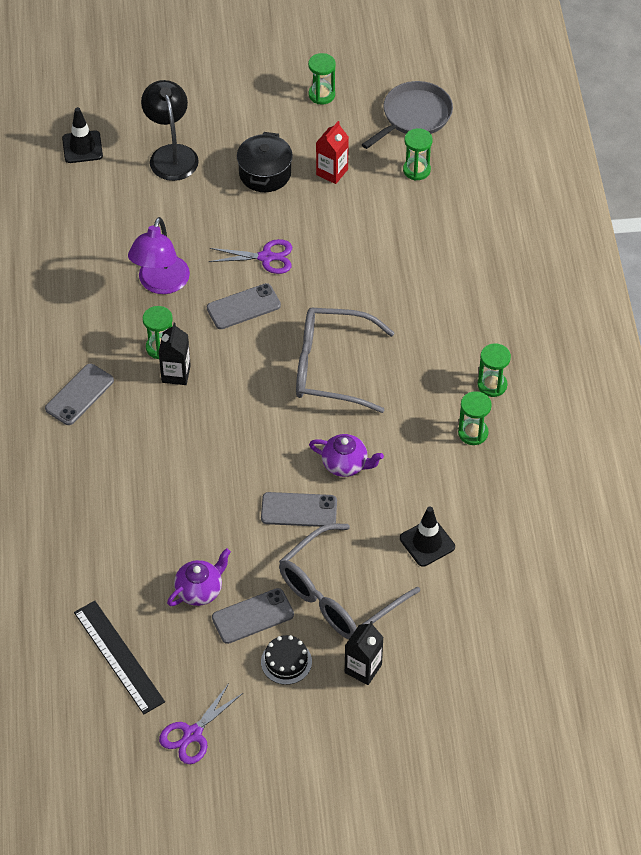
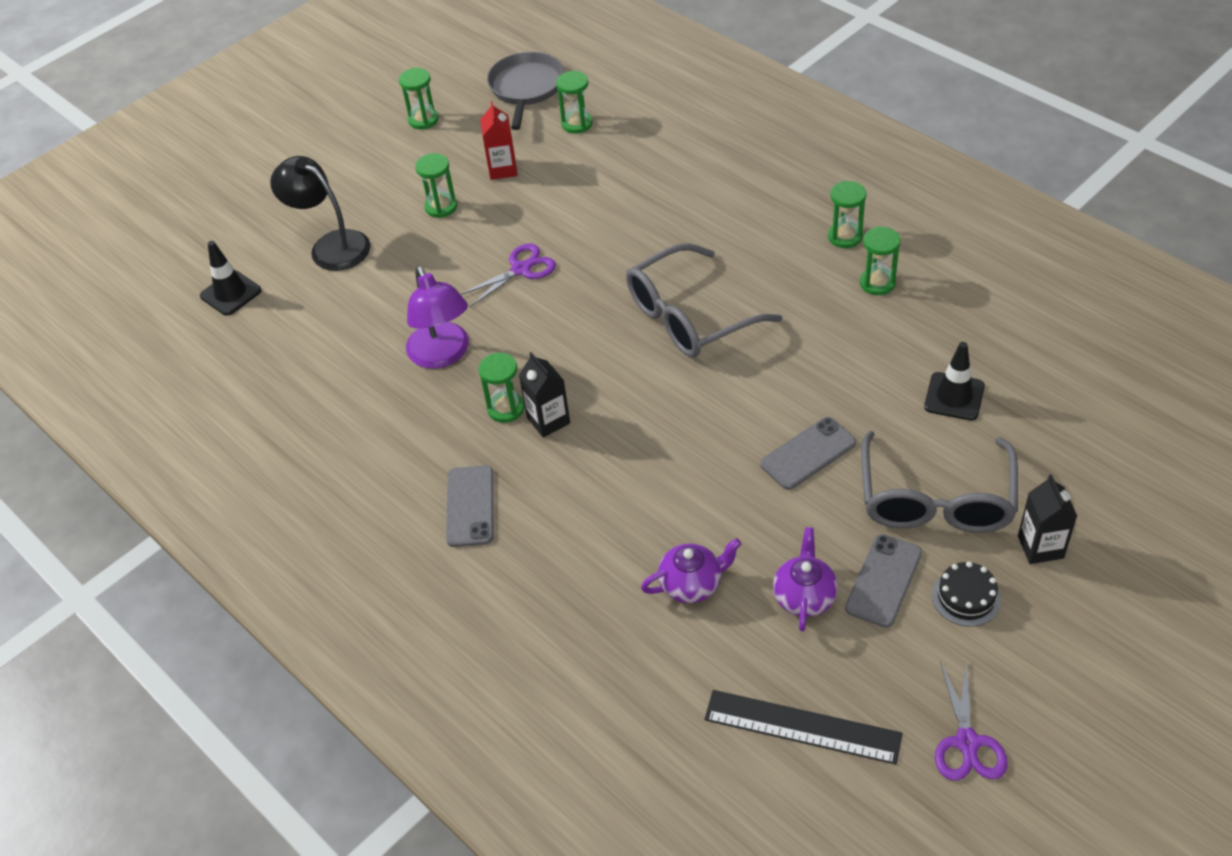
camera: 35 degrees left, 5 degrees down
grey phone [207,283,281,329] -> none
black pot [237,132,293,192] -> green hourglass [415,153,457,218]
purple teapot [309,434,384,477] -> purple teapot moved to [641,538,741,603]

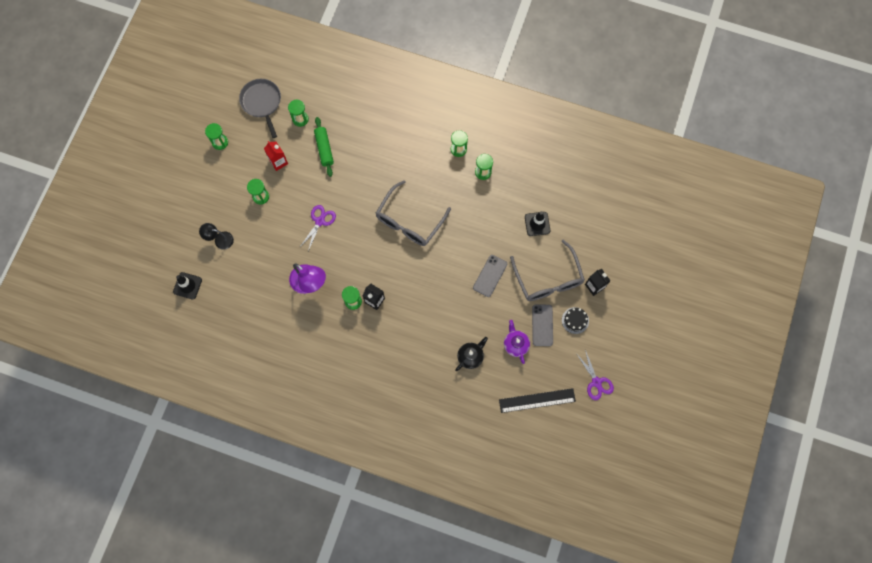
camera: 30 degrees left, 25 degrees up
black lamp [270,156,370,271] -> black lamp [199,223,234,250], size x0.63
grey phone [446,465,494,547] -> none
purple teapot [641,538,741,603] -> black teapot [455,337,488,371]
none -> green rolling pin [314,117,334,177]

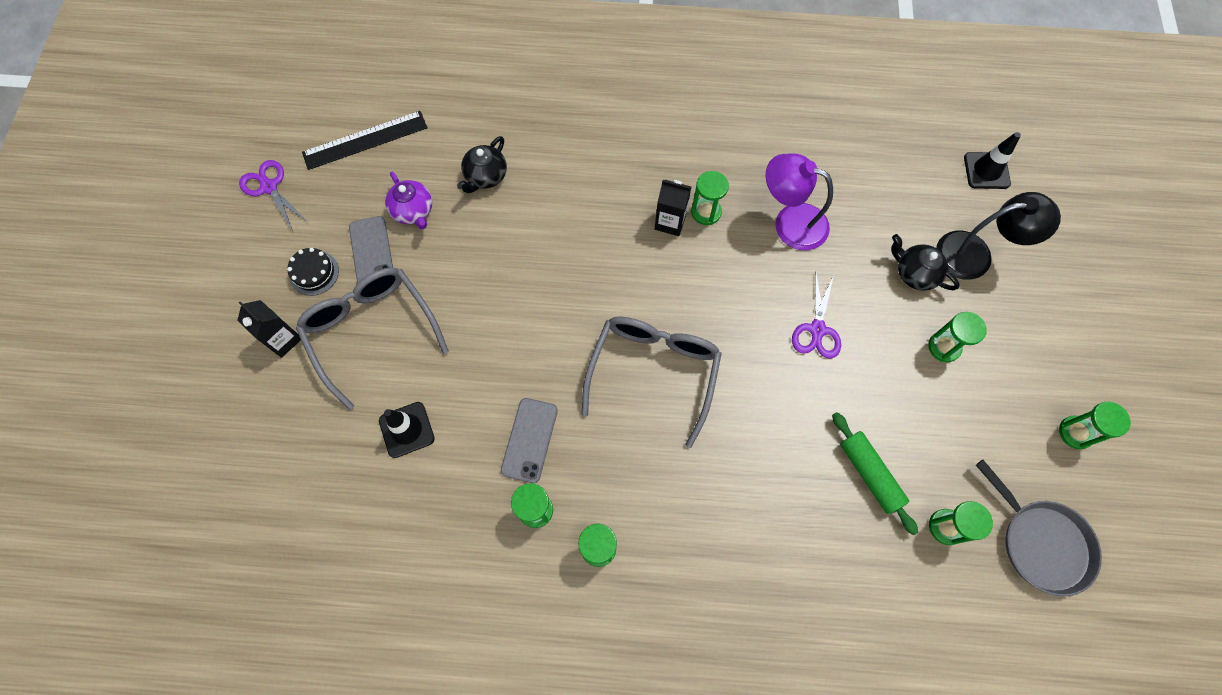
camera: 165 degrees right, 5 degrees down
black lamp [199,223,234,250] -> black lamp [936,192,1061,280], size x1.59
red carton [264,141,288,171] -> none
grey phone [473,255,507,297] -> grey phone moved to [501,398,558,483]
none -> black teapot [891,234,960,291]

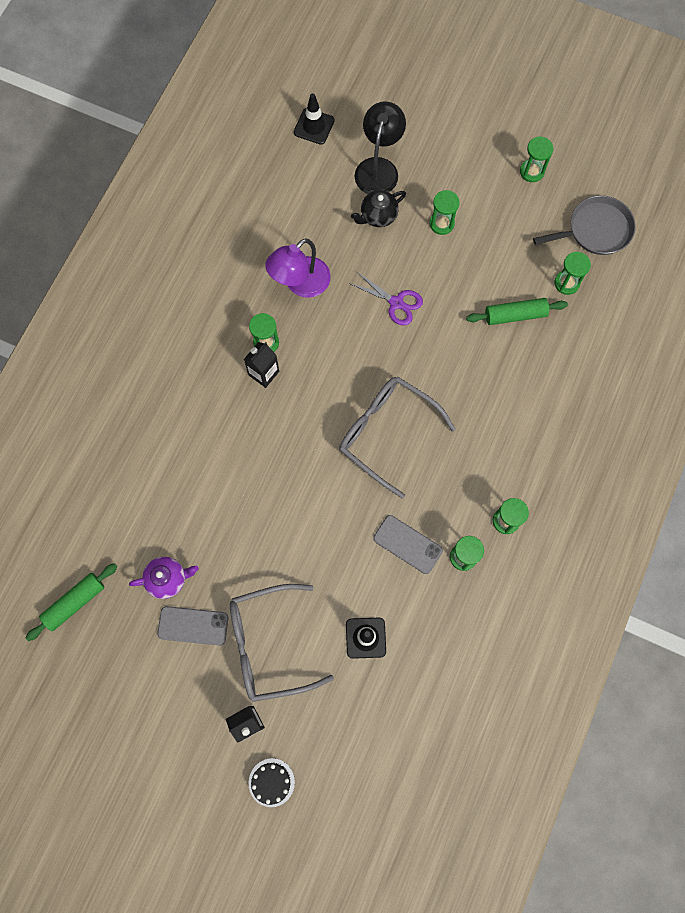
camera: 70 degrees left, 5 degrees up
purple scissors [239,160,308,231] -> none
black cake [287,248,339,296] -> black cake moved to [249,758,295,807]
black ruler [302,111,428,170] -> green rolling pin [26,563,117,641]
black teapot [457,136,507,194] -> none

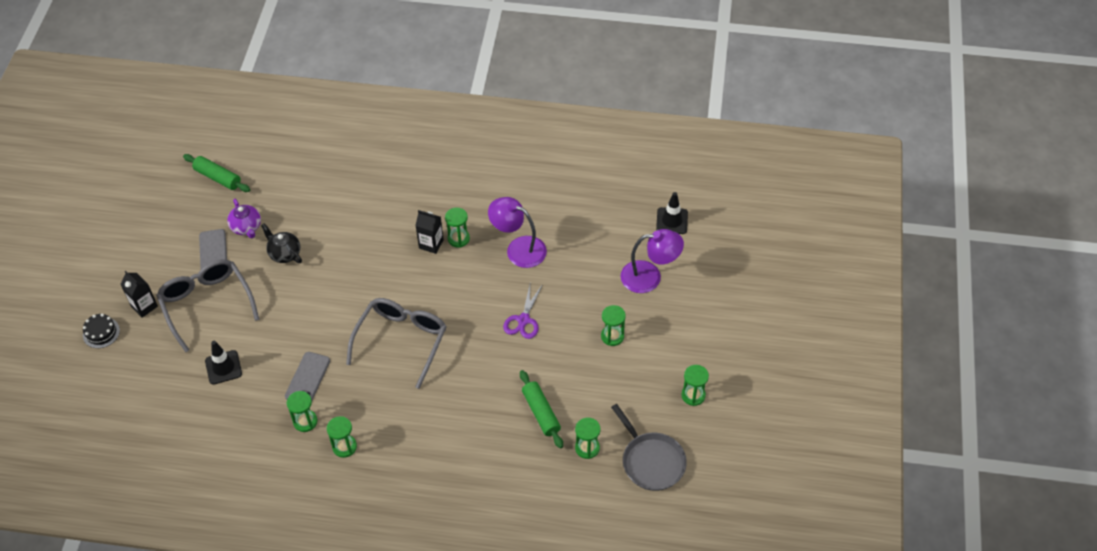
camera: 75 degrees right, 20 degrees down
black teapot [351,190,406,227] -> black teapot moved to [261,224,302,263]
black lamp [355,101,406,194] -> purple lamp [621,229,684,293]

